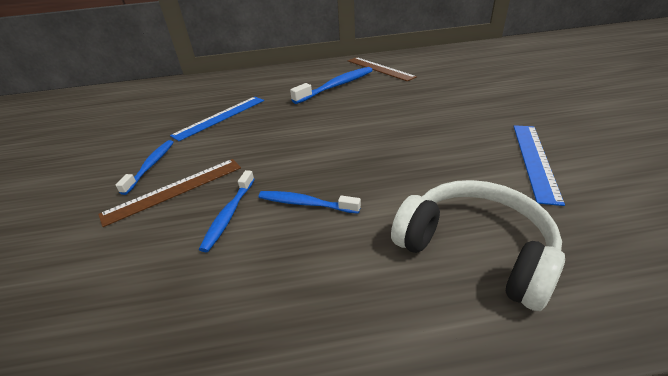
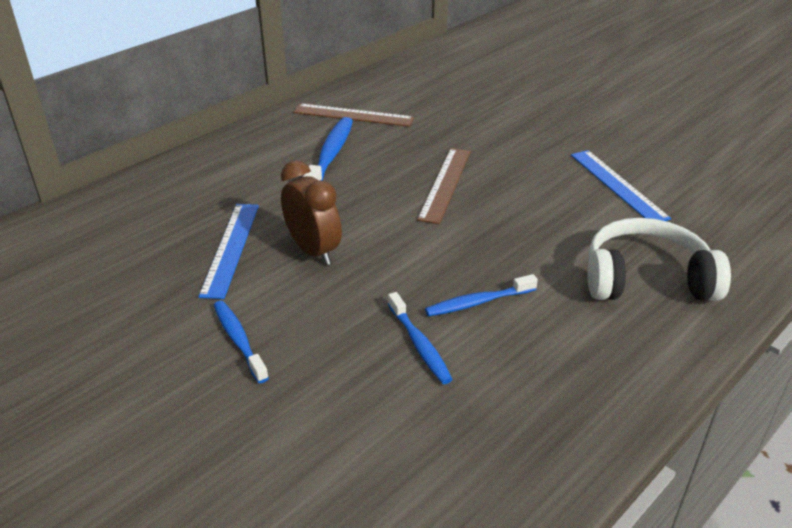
camera: 40 degrees left, 0 degrees up
brown ruler [98,159,241,227] -> brown ruler moved to [417,148,471,224]
none -> brown clock [281,161,342,265]

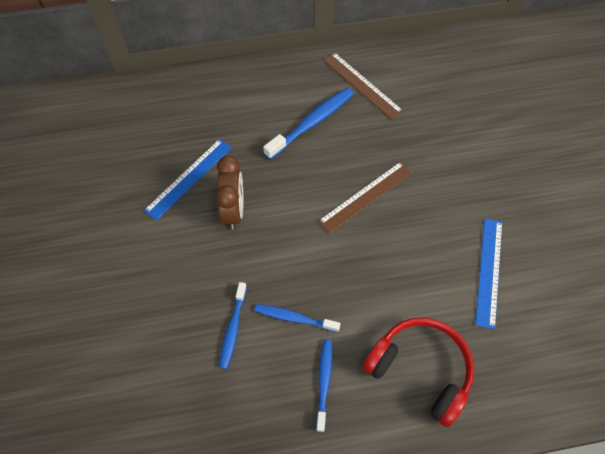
camera: 35 degrees right, 25 degrees up
blue toothbrush [214,301,269,383] -> blue toothbrush moved to [316,339,332,432]
white headphones [587,218,731,301] -> red headphones [362,317,474,427]

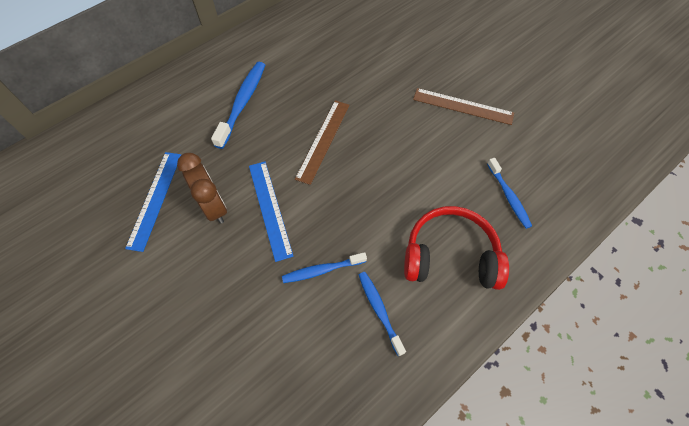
camera: 30 degrees left, 0 degrees up
blue toothbrush [219,282,247,369] -> blue toothbrush moved to [487,158,532,229]
brown ruler [323,52,403,120] -> brown ruler moved to [413,88,514,125]
blue ruler [475,219,502,329] -> blue ruler moved to [249,161,294,262]

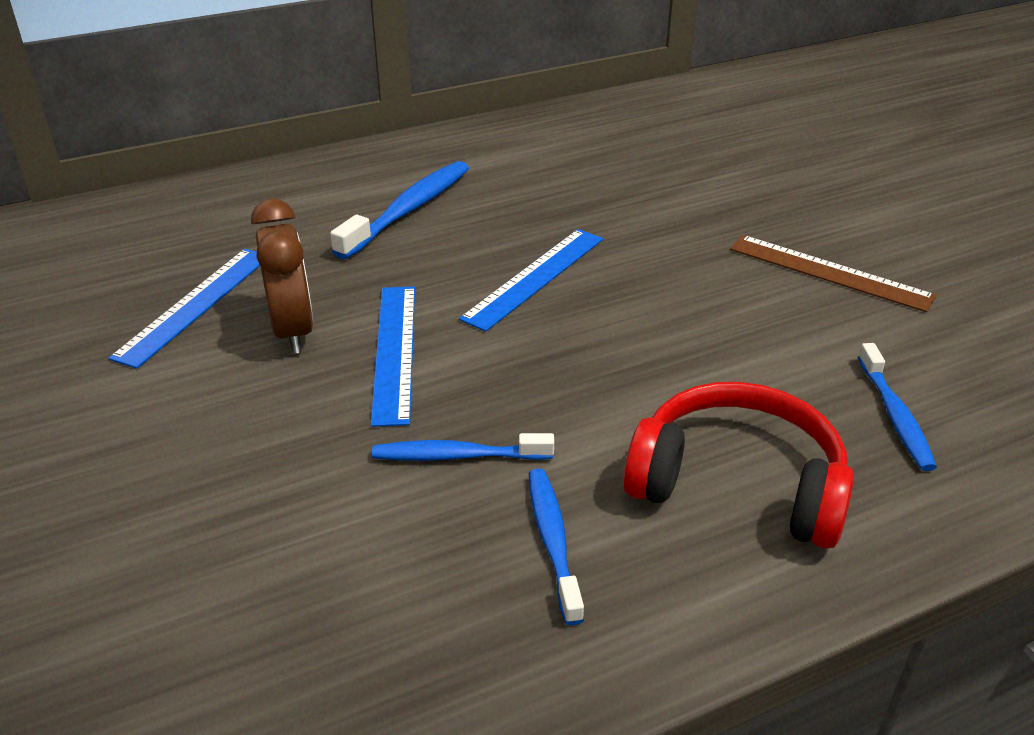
camera: 15 degrees right, 25 degrees down
brown ruler [295,100,350,185] -> blue ruler [459,229,603,332]

